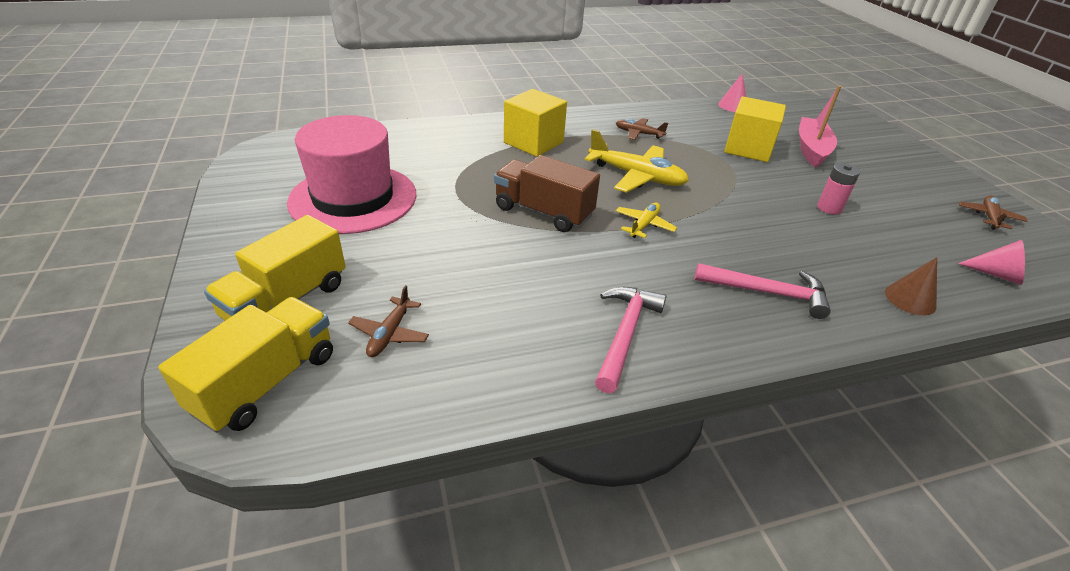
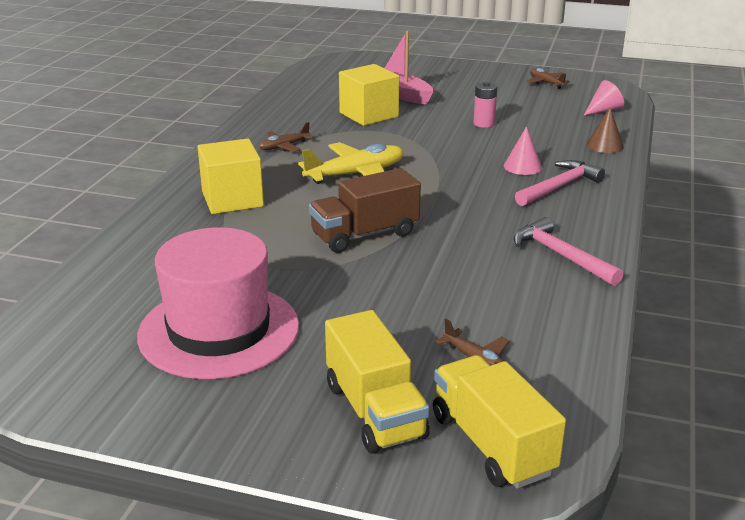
camera: 55 degrees left, 10 degrees down
yellow plane [615,203,677,238] -> none
pink cone [718,73,746,112] -> pink cone moved to [504,126,542,175]

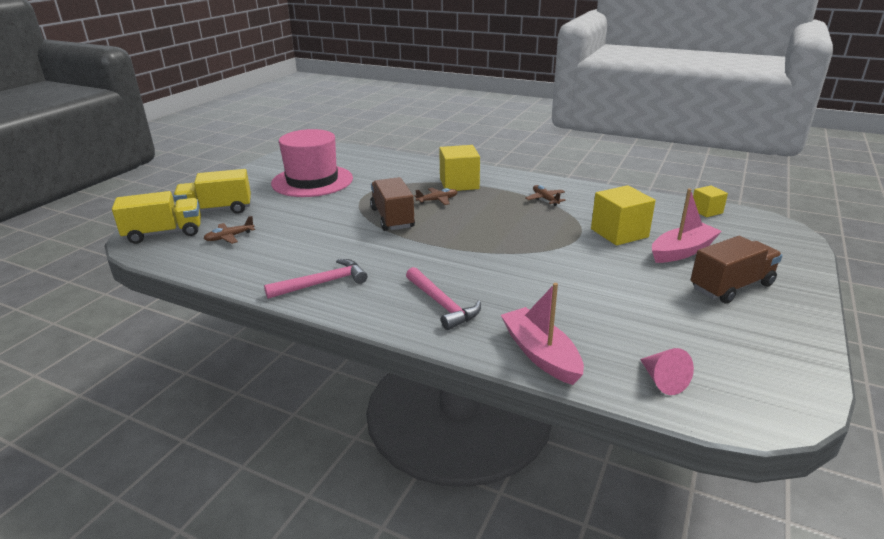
camera: 100 degrees right, 0 degrees up
yellow plane [298,142,404,184] -> none
pink battery [473,82,497,128] -> none
pink cone [504,126,542,175] -> none
brown plane [526,68,570,89] -> brown plane moved to [414,188,458,205]
brown cone [586,107,624,153] -> pink boat [501,283,584,385]
none -> brown truck [691,236,782,304]
none -> yellow cube [693,185,728,217]

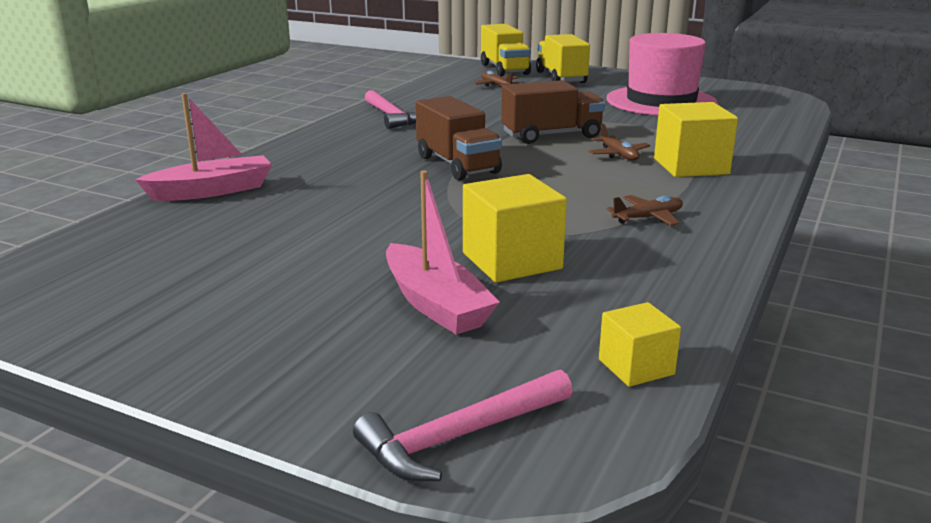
camera: 90 degrees right, 5 degrees down
pink hammer [406,267,481,330] -> pink hammer moved to [353,370,573,482]
pink cone [640,348,694,395] -> none
brown truck [691,236,782,304] -> brown truck moved to [416,96,502,180]

